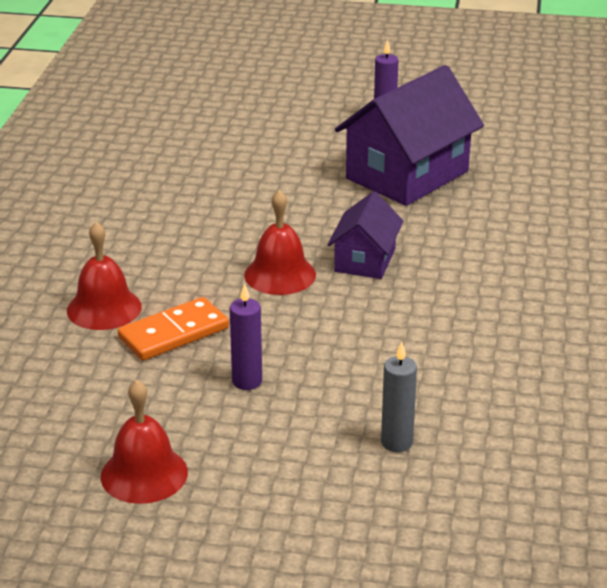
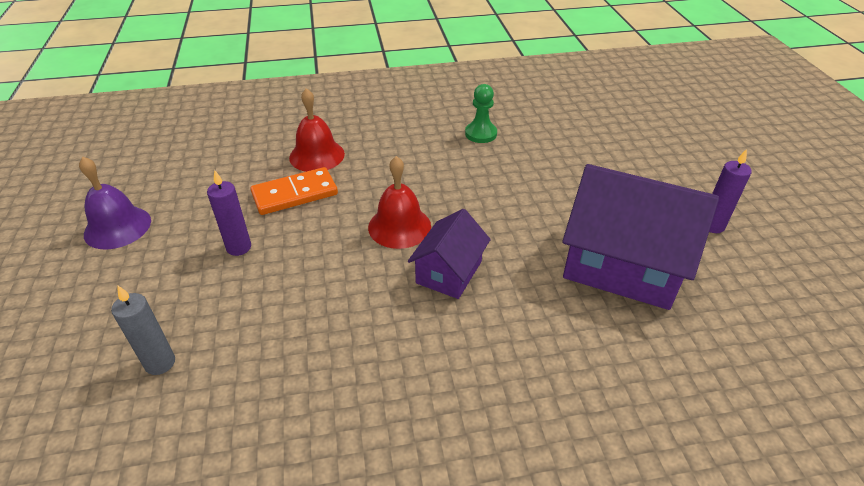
camera: 70 degrees right, 10 degrees up
red bell [101,380,188,504] -> purple bell [79,157,151,249]
orange domino [118,297,229,361] -> orange domino turned 60 degrees counterclockwise [250,167,338,215]
purple house [327,191,404,279] -> purple house turned 60 degrees counterclockwise [408,209,491,299]
none -> green pawn [465,84,497,143]

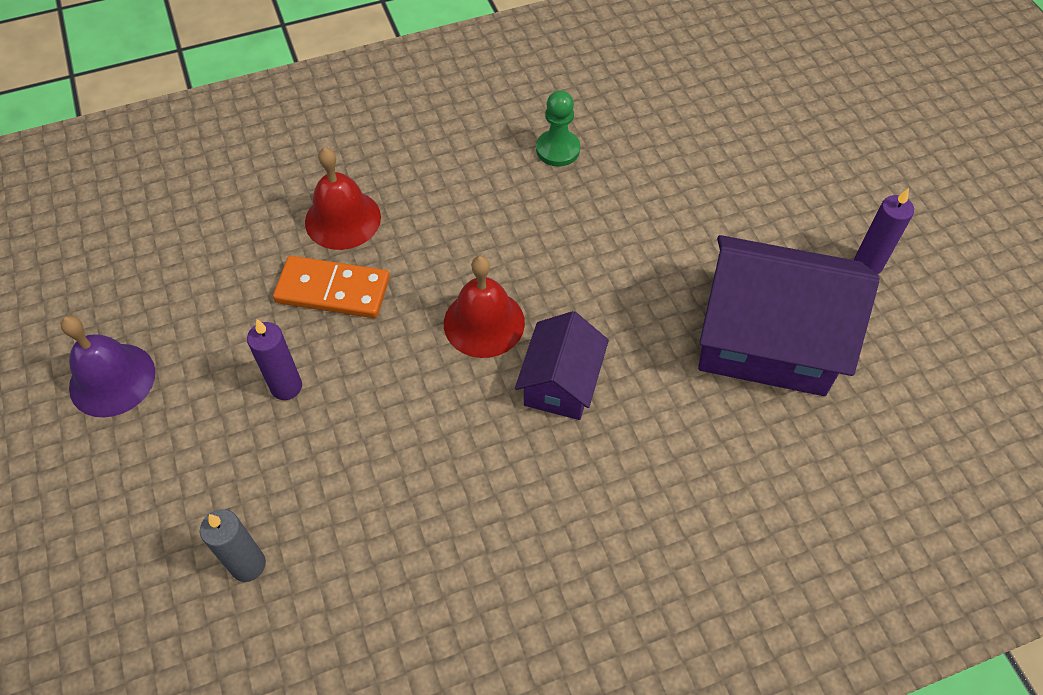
camera: 10 degrees left, 15 degrees up
orange domino [250,167,338,215] -> orange domino turned 45 degrees clockwise [273,256,390,318]

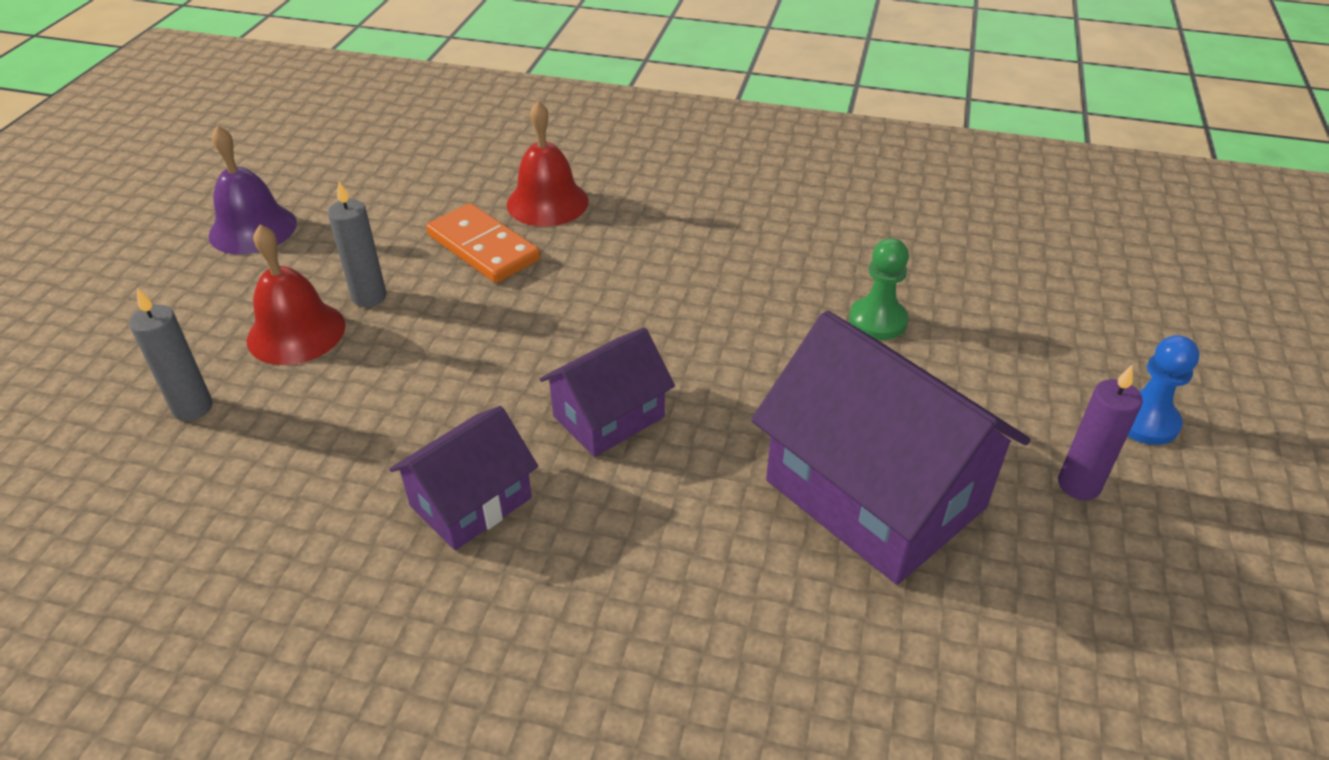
camera: 35 degrees right, 15 degrees down
purple candle [247,319,302,400] -> grey candle [328,181,387,307]
red bell [444,256,525,358] -> red bell moved to [247,225,345,365]
green pawn [536,90,580,167] -> green pawn moved to [849,238,909,340]
none -> purple house [389,406,538,550]
none -> blue pawn [1128,335,1200,445]

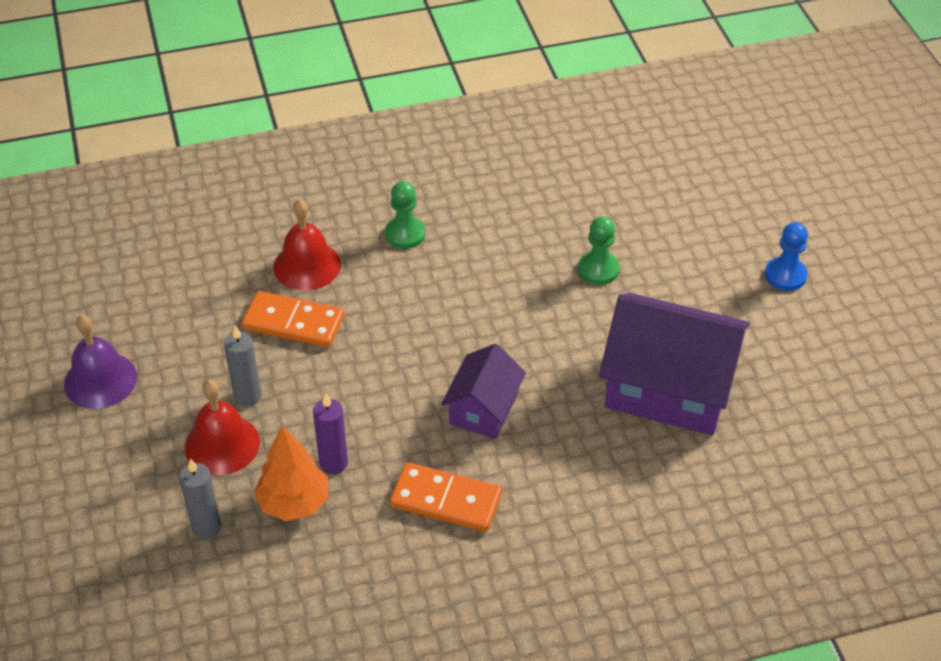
camera: 30 degrees left, 5 degrees up
purple house [389,406,538,550] -> orange domino [390,462,502,532]
purple candle [1058,364,1143,500] -> purple candle moved to [313,393,348,474]
none -> orange tree [254,425,328,521]
none -> green pawn [385,181,425,249]

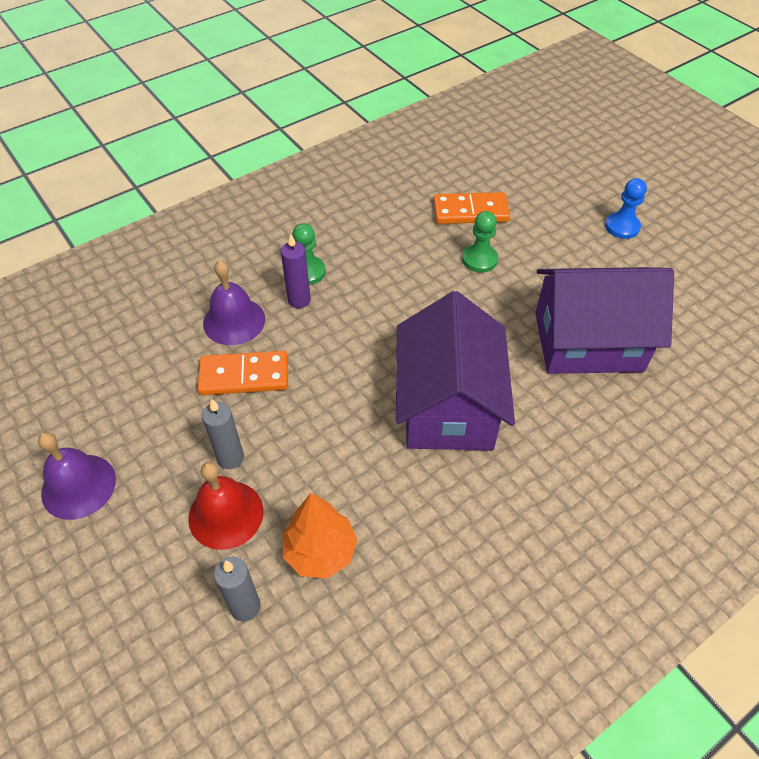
camera: 20 degrees left, 5 degrees up
red bell [274,199,341,291] -> purple bell [203,260,265,345]
purple candle [313,393,348,474] -> purple candle moved to [281,234,311,308]
orange domino [390,462,502,532] -> orange domino moved to [433,192,510,224]
purple house [441,344,526,439] -> purple house [396,291,515,450], size x1.82

